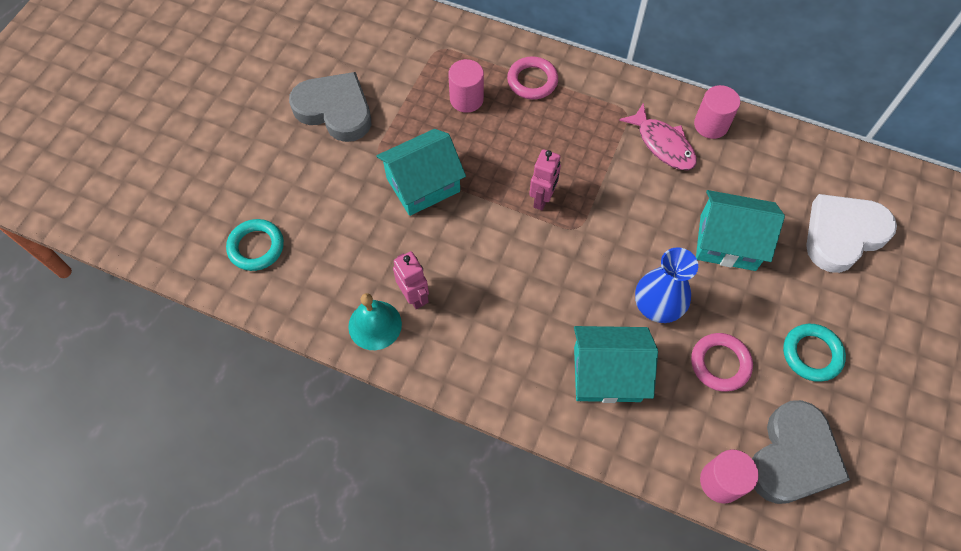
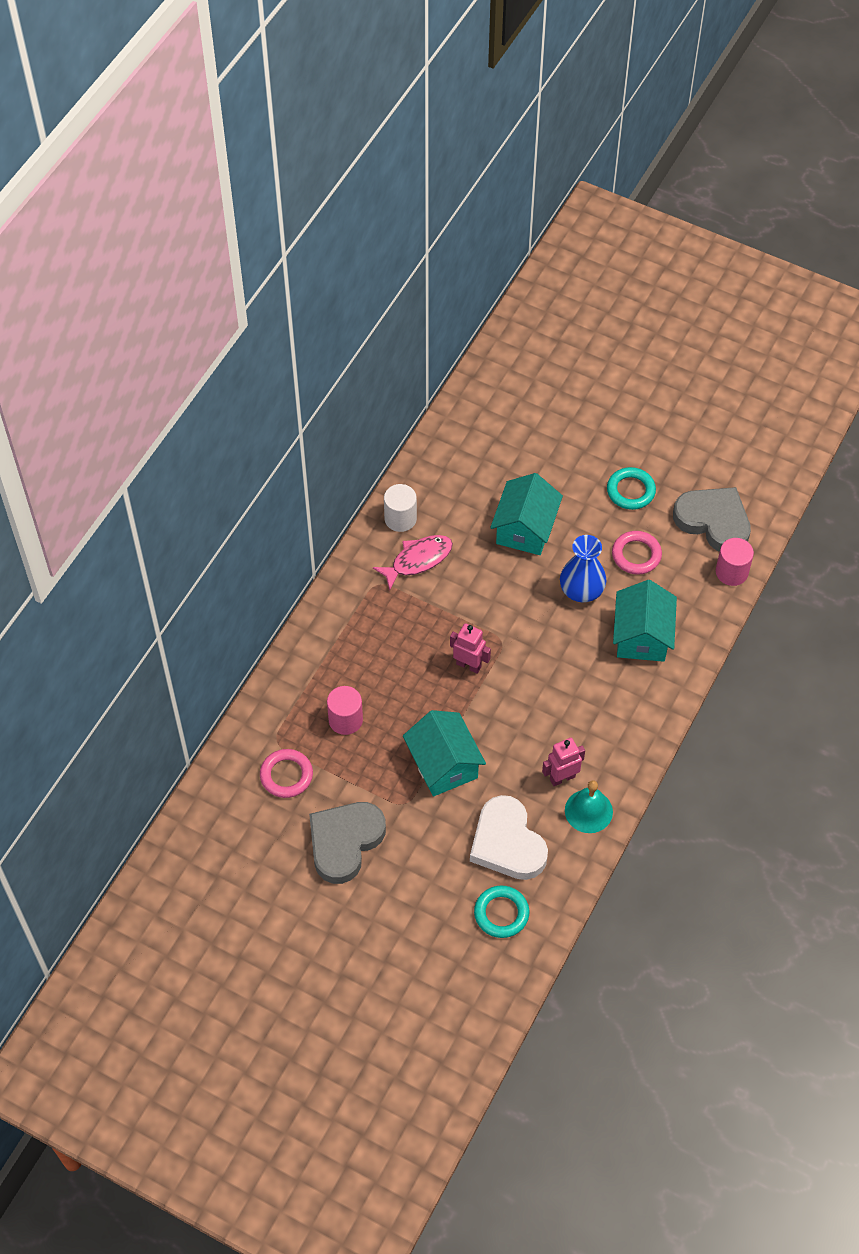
camera: 85 degrees left, 5 degrees down
pink ring [507,56,558,99] -> pink ring moved to [260,749,313,798]
pink cylinder [694,85,740,139] -> white cylinder [384,484,417,532]
white heart [806,194,897,273] -> white heart moved to [470,795,548,880]

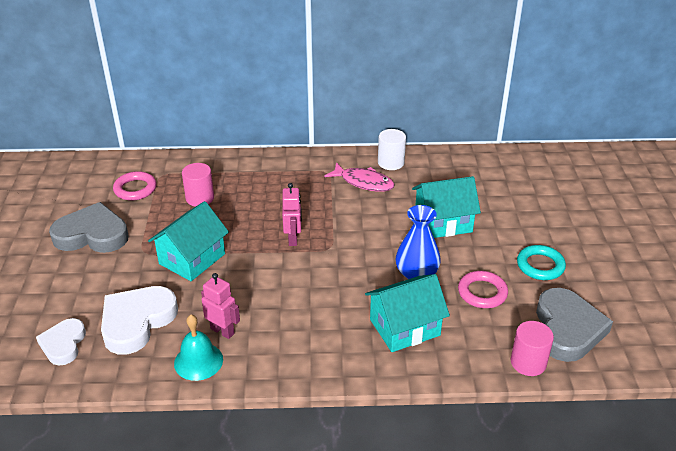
camera: 60 degrees right, 20 degrees down
turquoise ring [474,885,529,938] -> white heart [36,318,86,365]

